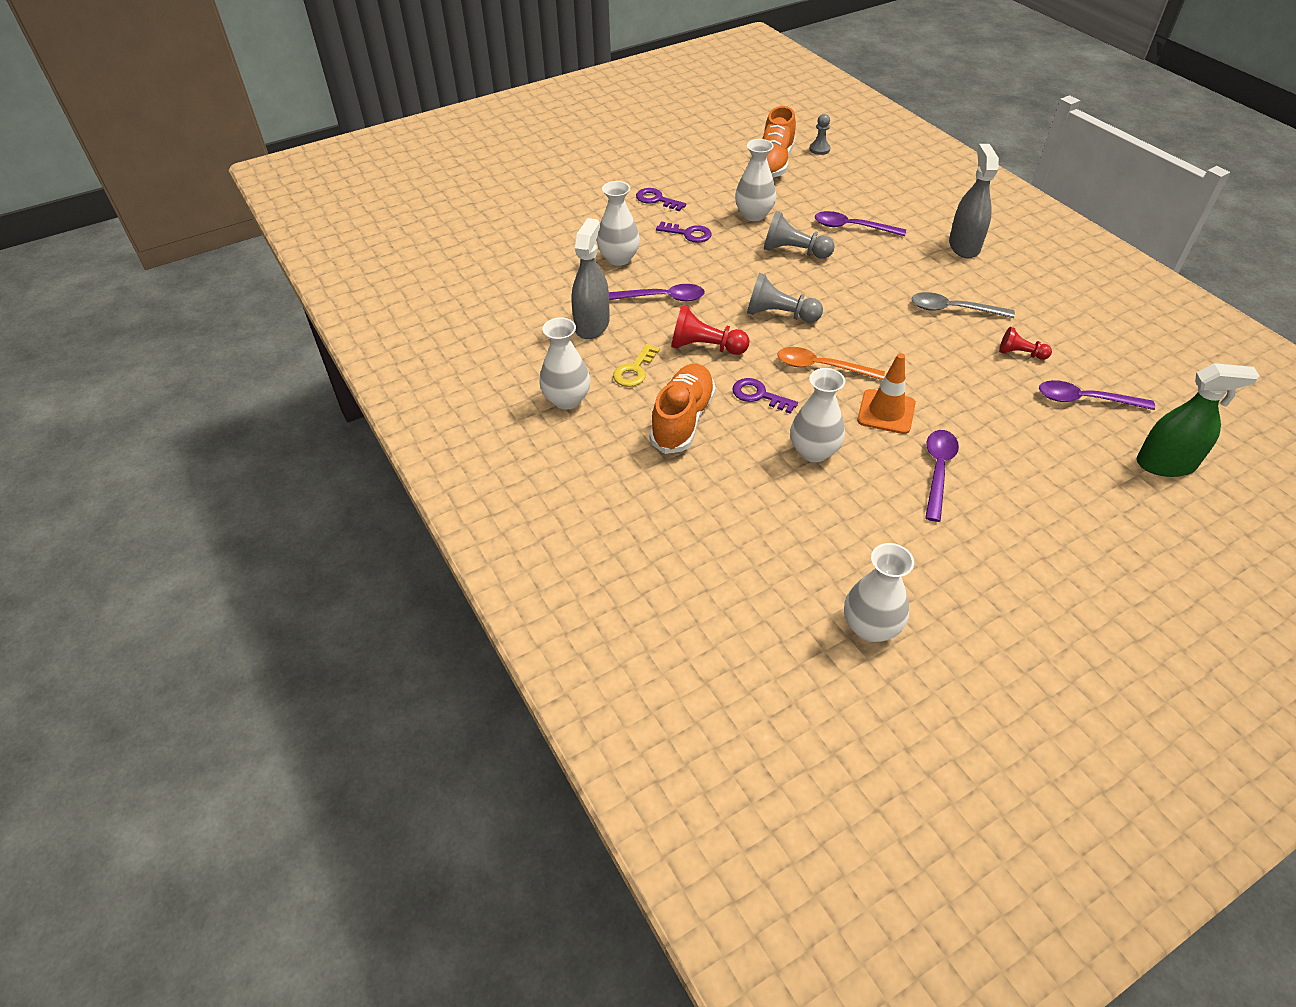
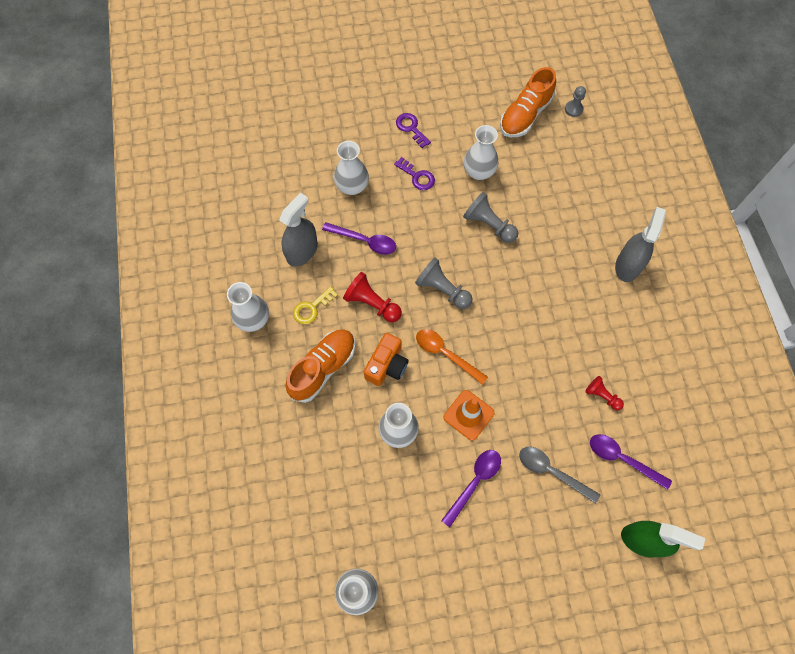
camera: 20 degrees right, 20 degrees up
purple key [732,378,798,414] -> orange camera [364,333,409,386]
purple spoon [815,211,906,236] -> none
grey spoon [912,292,1015,318] -> grey spoon moved to [519,447,600,504]

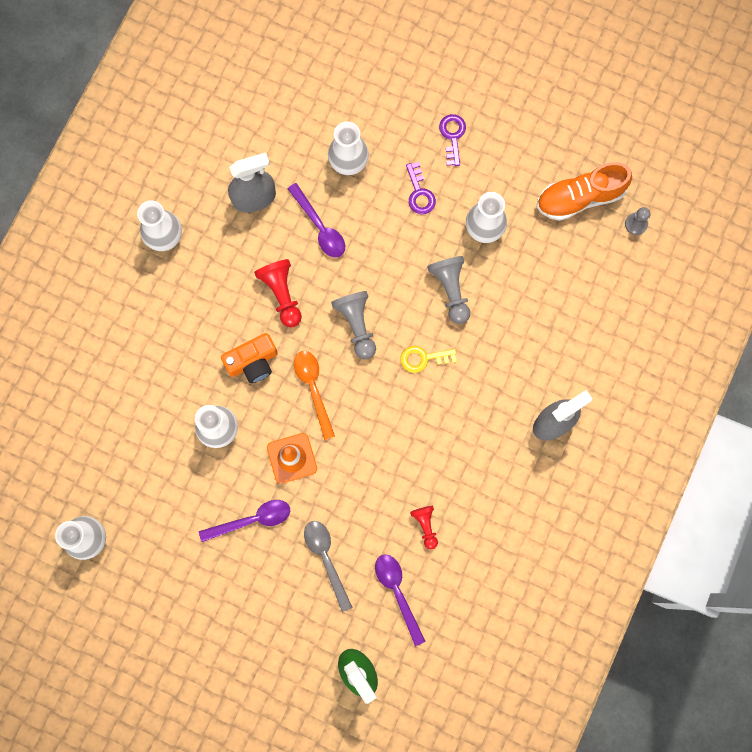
camera: 35 degrees right, 10 degrees up
orange shoe [285,330,355,403] -> none
yellow key [293,286,338,324] -> yellow key moved to [400,346,457,373]

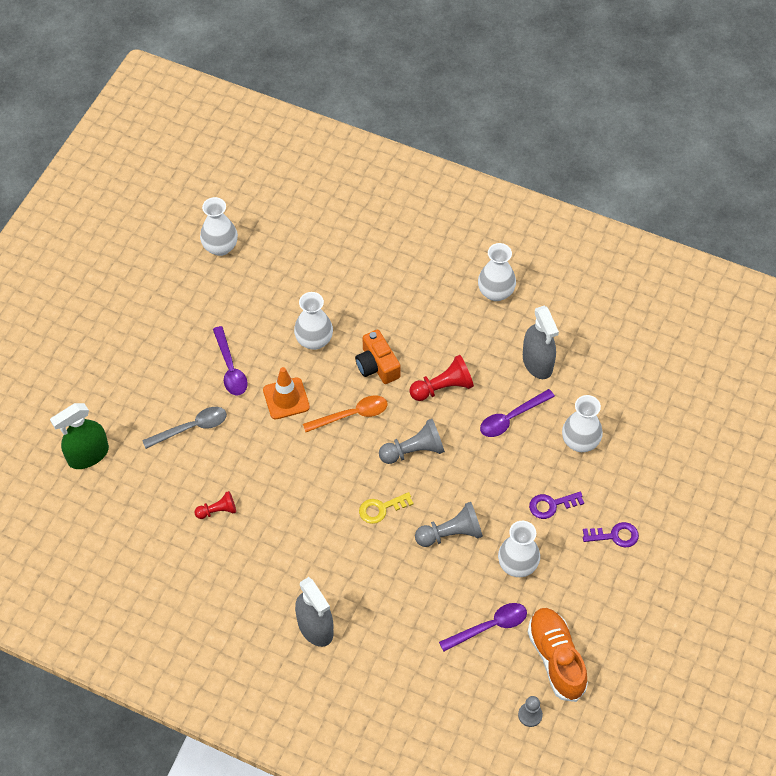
camera: 90 degrees right, 20 degrees down
purple spoon [375,554,426,646] -> purple spoon moved to [439,603,527,651]
yellow key [400,346,457,373] -> yellow key turned 105 degrees counterclockwise [359,492,413,524]

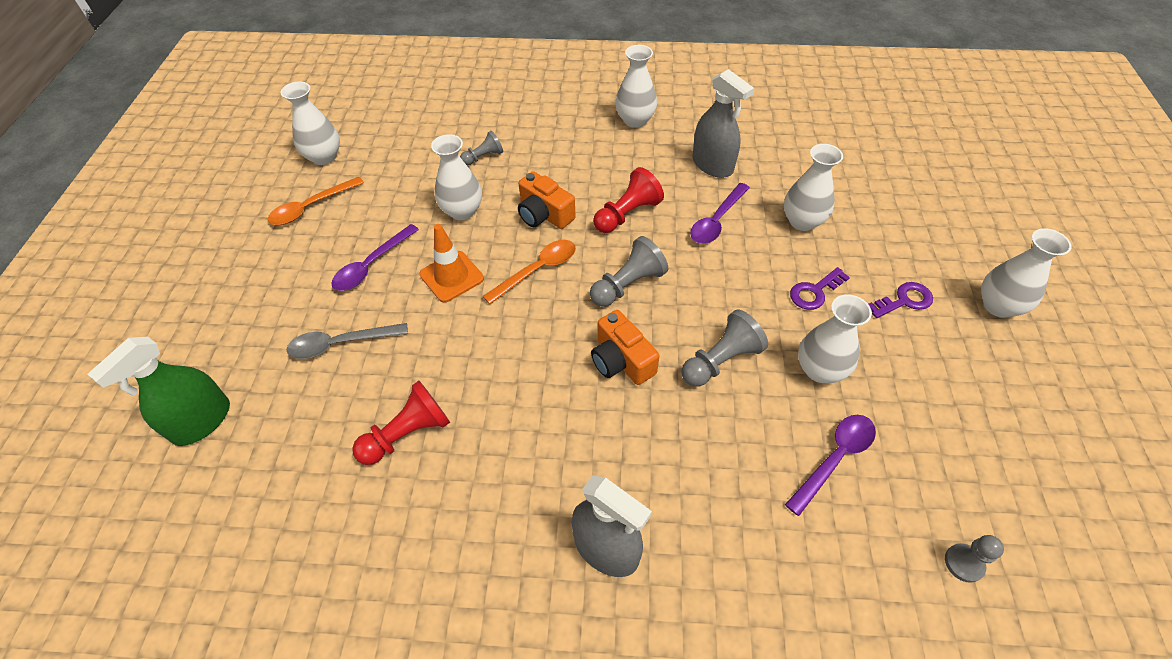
camera: 20 degrees left, 5 degrees down
grey spoon [142,407,227,449] -> grey spoon turned 150 degrees counterclockwise [287,323,408,359]
red pawn [194,491,236,519] -> red pawn [352,381,450,465], size x1.61
purple spoon [213,326,248,396] -> purple spoon turned 75 degrees clockwise [332,224,419,291]
yellow key [359,492,413,524] -> orange camera [591,310,660,385]
orange shoe [528,608,588,702] -> none
none -> orange spoon [268,177,364,225]
none -> grey pawn [460,131,503,165]
none -> white vase [981,228,1071,318]

